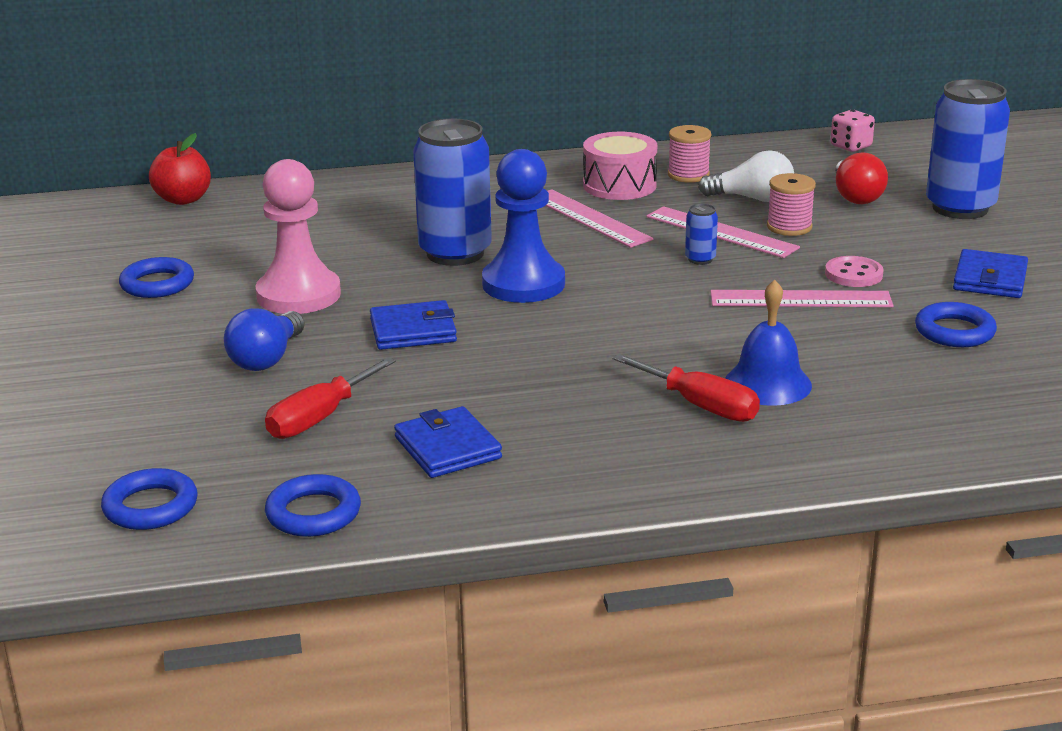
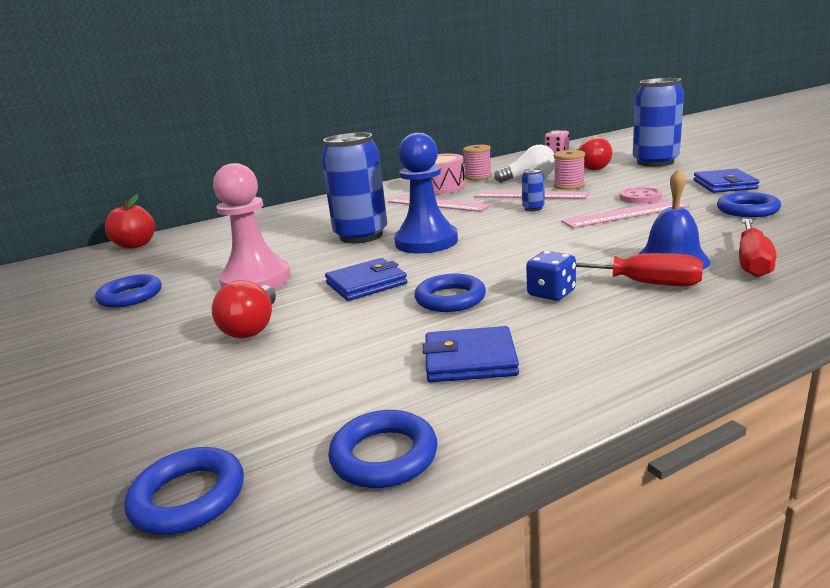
camera: 15 degrees left, 5 degrees down
blue light bulb [224,308,305,371] -> red light bulb [212,280,276,338]
red screwdriver [265,357,396,439] -> red screwdriver moved to [739,219,776,277]
blue wallet [394,406,502,478] -> blue wallet turned 45 degrees counterclockwise [423,326,519,382]
none -> blue ring [414,274,486,312]
none -> blue dice [526,251,576,301]

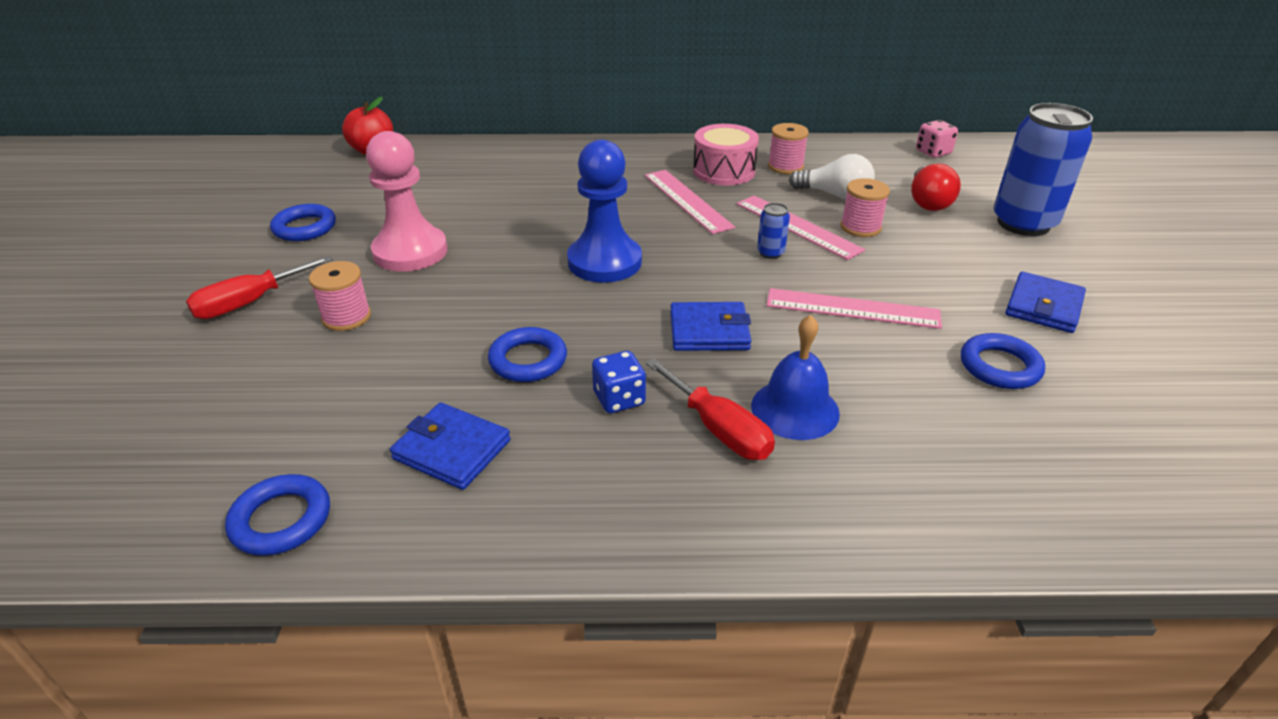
camera: 25 degrees right, 15 degrees up
blue ring [124,447,244,535] -> none
red light bulb [212,280,276,338] -> pink spool [309,261,371,331]
blue can [321,133,387,243] -> none
blue wallet [325,258,407,301] -> blue wallet moved to [670,302,751,351]
pink button [620,187,662,203] -> none
red screwdriver [739,219,776,277] -> red screwdriver moved to [186,255,333,319]

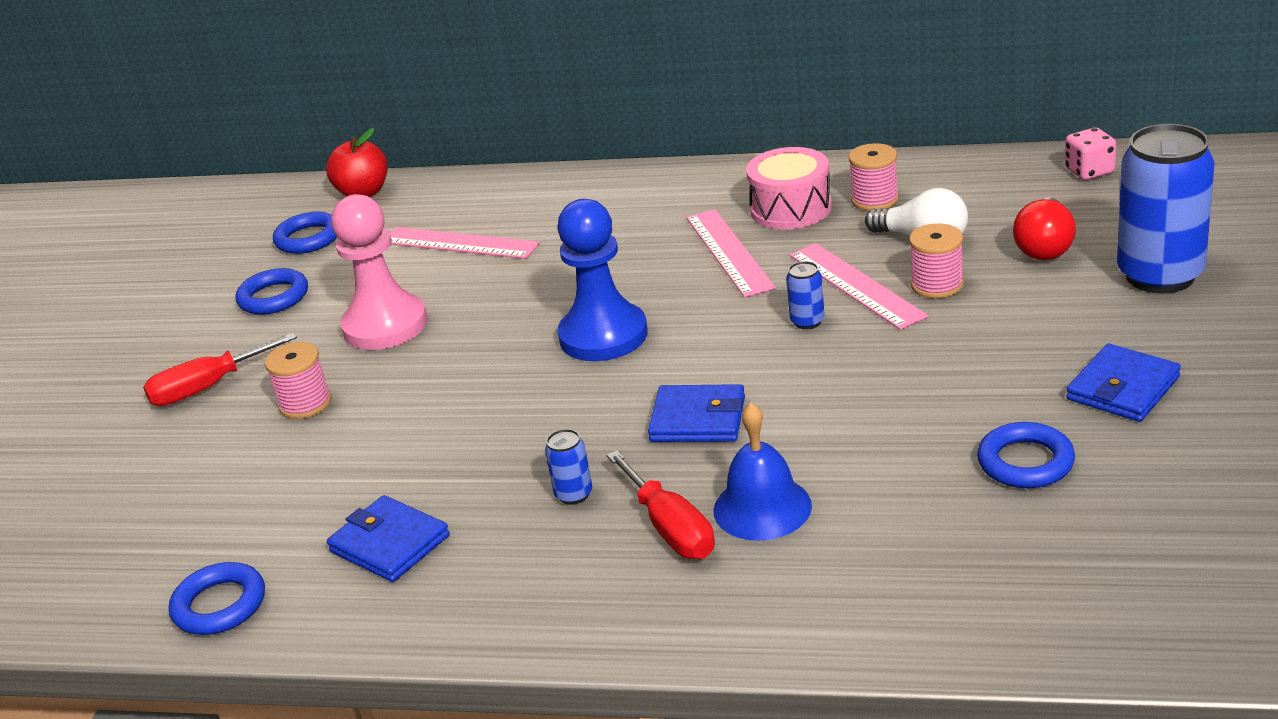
camera: 15 degrees right, 5 degrees down
blue ring [488,327,567,382] -> blue ring moved to [273,212,337,254]
blue dice [592,351,646,413] -> blue can [545,429,592,505]
pink ruler [767,288,942,329] -> pink ruler moved to [390,227,540,259]

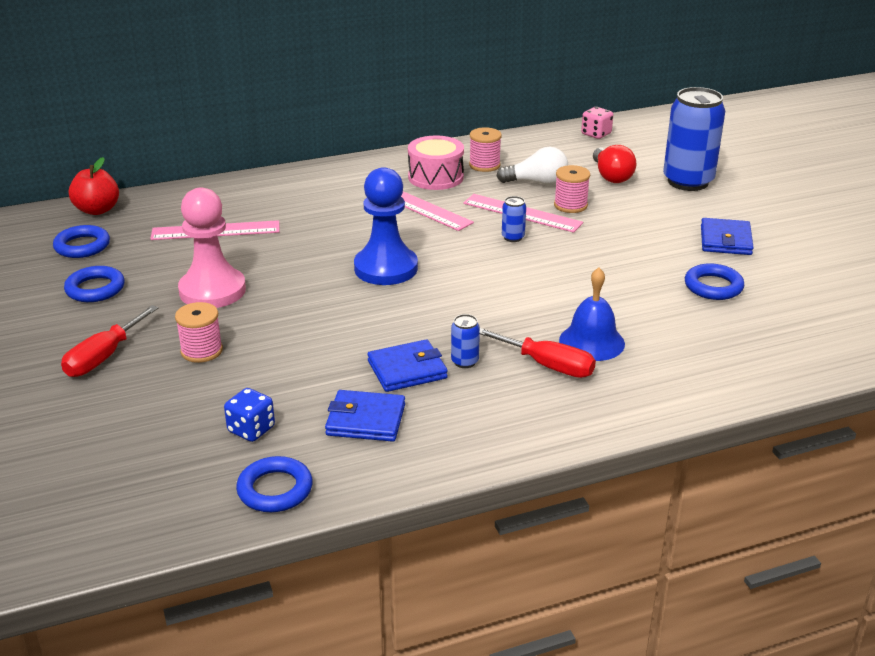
camera: 35 degrees left, 0 degrees up
blue wallet [648,384,745,442] -> blue wallet moved to [367,339,448,392]
none -> blue dice [224,388,275,442]

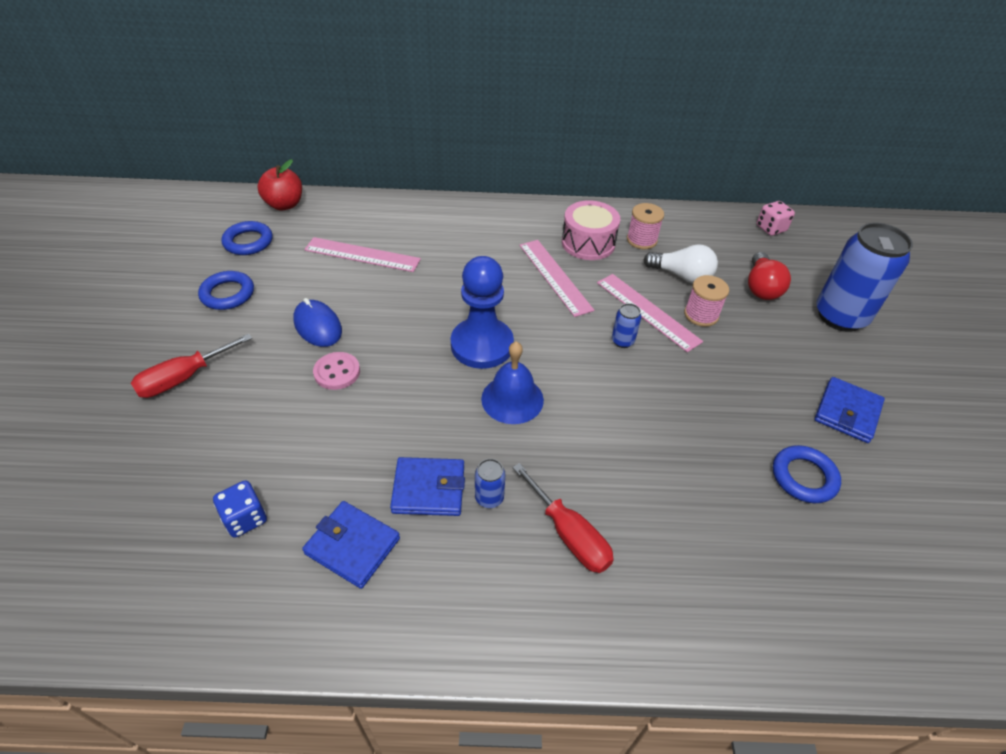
camera: 20 degrees right, 15 degrees up
pink spool [175,302,223,363] -> none
pink pawn [178,187,246,308] -> blue mouse [293,298,342,347]
blue ring [236,456,313,512] -> none
blue bell [559,268,625,361] -> blue bell moved to [481,341,544,424]
none -> pink button [313,352,360,390]

